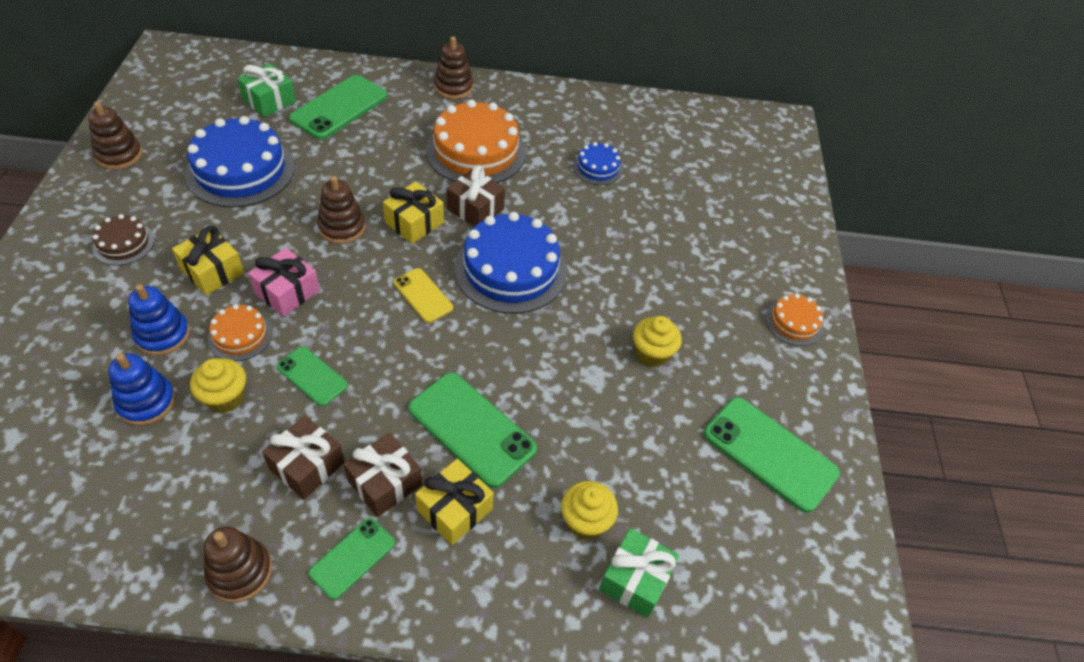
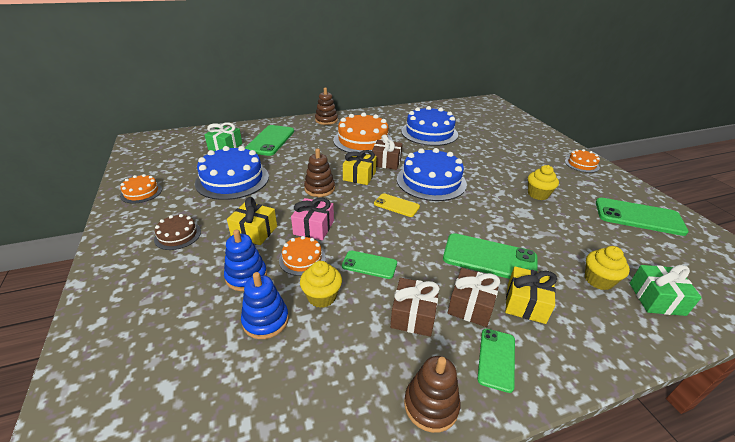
camera: 20 degrees left, 15 degrees down
brown stacking toy [88,101,142,170] -> orange cake [120,174,162,204]
blue cake [573,142,623,185] -> blue cake [401,106,458,146], size x1.99

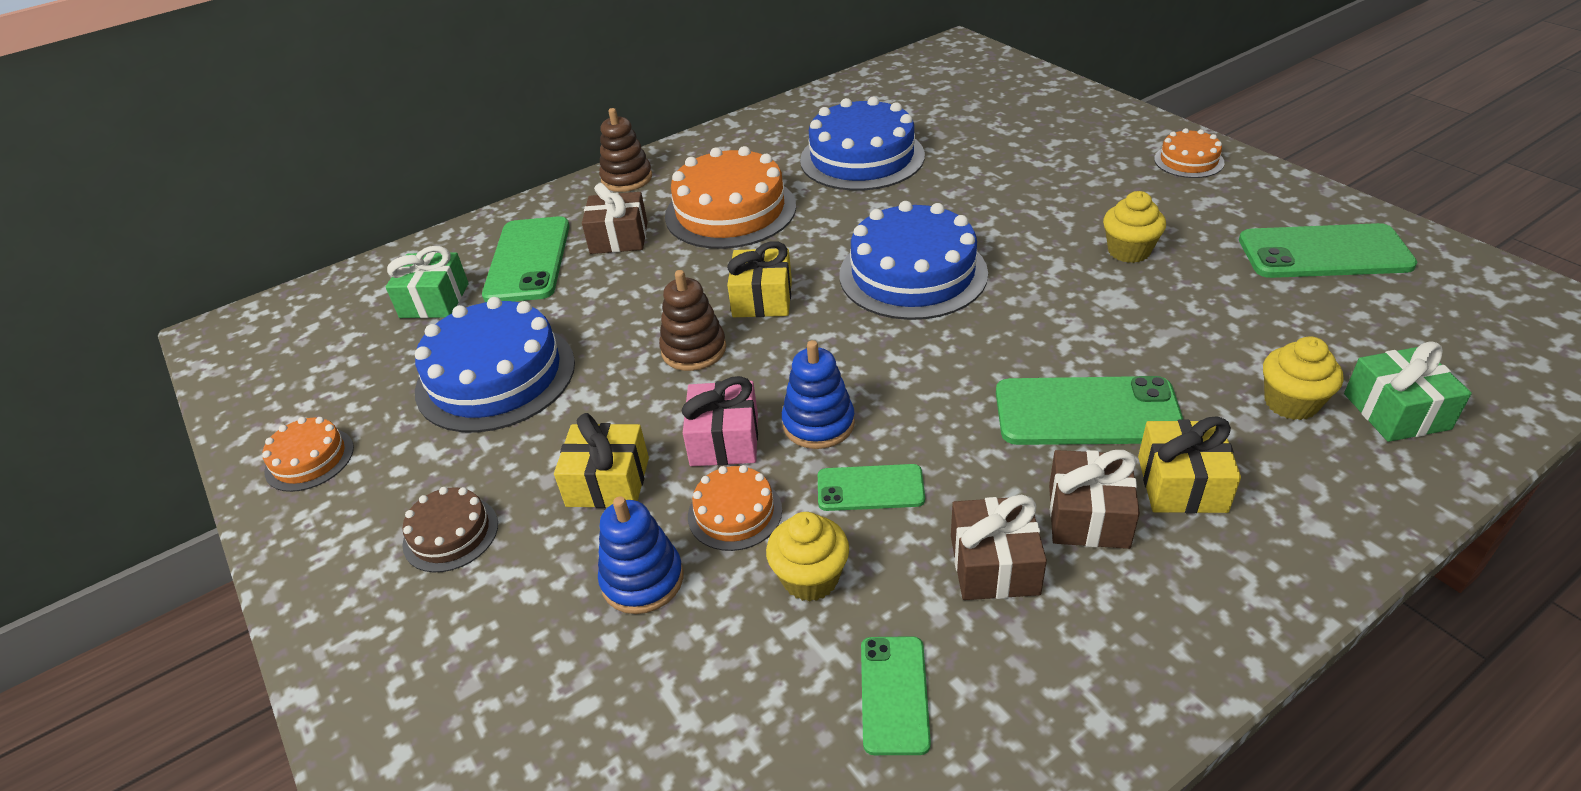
camera: 10 degrees left, 5 degrees up
blue stacking toy [241,272,289,339] -> blue stacking toy moved to [782,340,855,449]
brown gift [372,135,403,170] -> brown gift moved to [582,183,648,254]
yellow phone [374,193,420,217] -> none
brown stacking toy [404,356,460,433] -> none
green phone [477,329,515,393] -> green phone moved to [861,636,931,755]

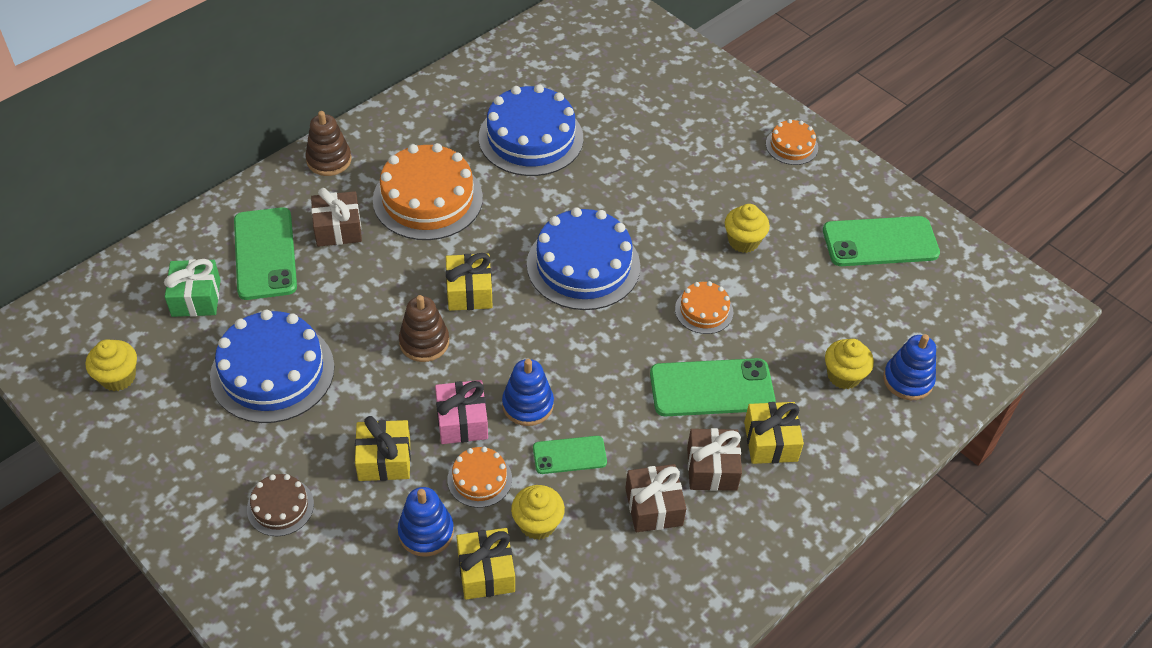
camera: 15 degrees left, 10 degrees up
orange cake [262,417,354,492] -> orange cake moved to [675,281,733,334]
green phone [861,636,931,755] -> none
green gift [1344,342,1472,442] -> blue stacking toy [883,334,936,400]
none -> yellow cupcake [86,339,137,391]
none -> yellow gift [456,528,515,600]

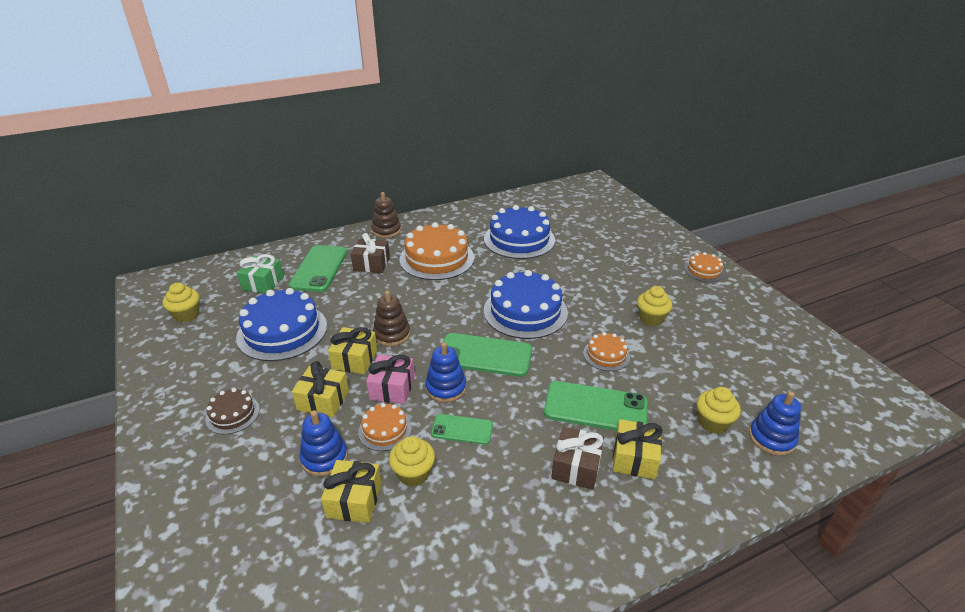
camera: 20 degrees right, 15 degrees down
yellow gift [446,253,492,311] -> yellow gift moved to [328,327,377,374]
brown gift [625,464,686,532] -> none
green phone [823,216,940,266] -> green phone moved to [443,333,532,377]

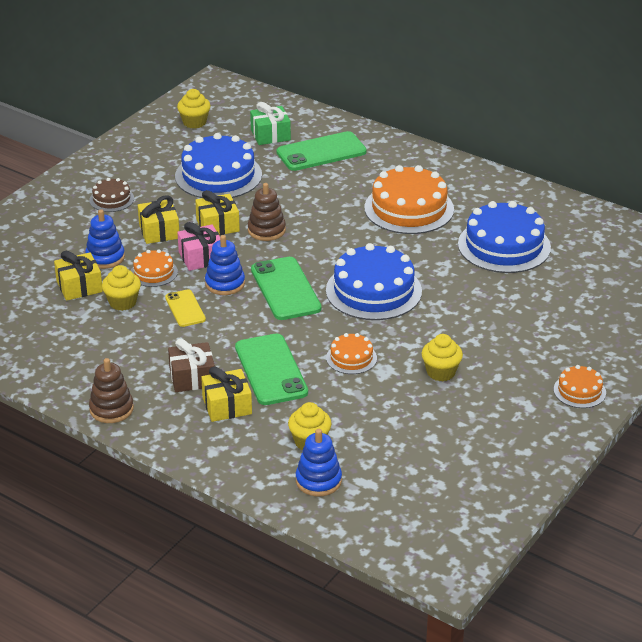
camera: 60 degrees right, 0 degrees up
brown gift [351,233,390,273] -> none
brown stacking toy [371,192,401,238] -> brown stacking toy moved to [89,358,134,423]
green phone [431,414,493,445] -> yellow phone [165,289,206,327]

